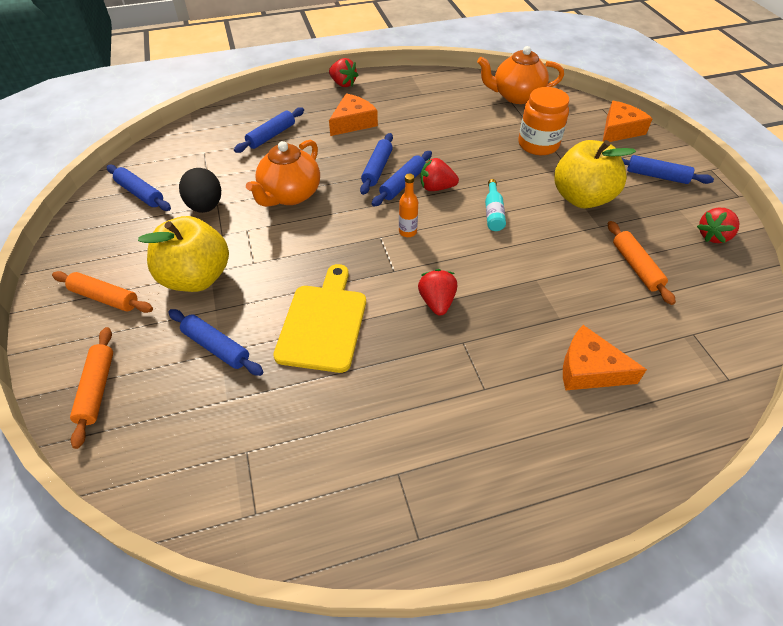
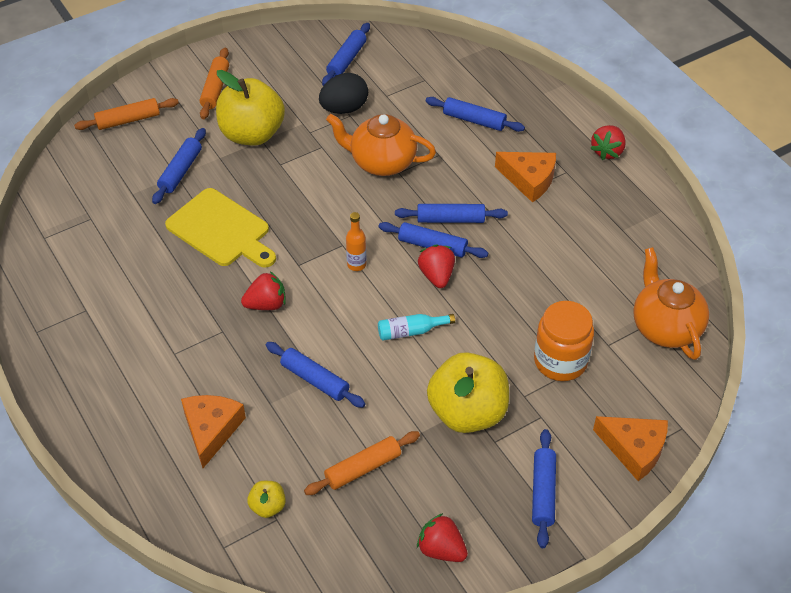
camera: 75 degrees right, 0 degrees up
yellow cutting board [273,264,366,373] -> yellow cutting board turned 45 degrees clockwise [165,188,276,268]
none -> yellow apple [247,481,286,518]
none -> blue rolling pin [266,342,365,408]

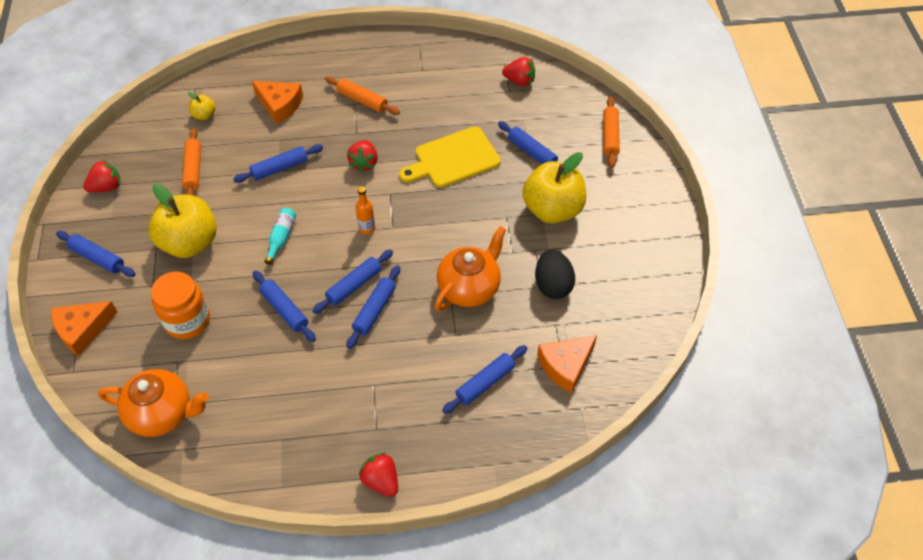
camera: 115 degrees right, 5 degrees up
orange rolling pin [200,48,229,119] -> orange rolling pin moved to [325,76,400,115]
blue rolling pin [322,23,370,86] -> blue rolling pin moved to [253,271,316,342]
red strawberry [418,245,455,288] -> red strawberry moved to [502,57,535,86]
orange cheese [495,152,556,202] -> orange cheese moved to [537,335,597,393]

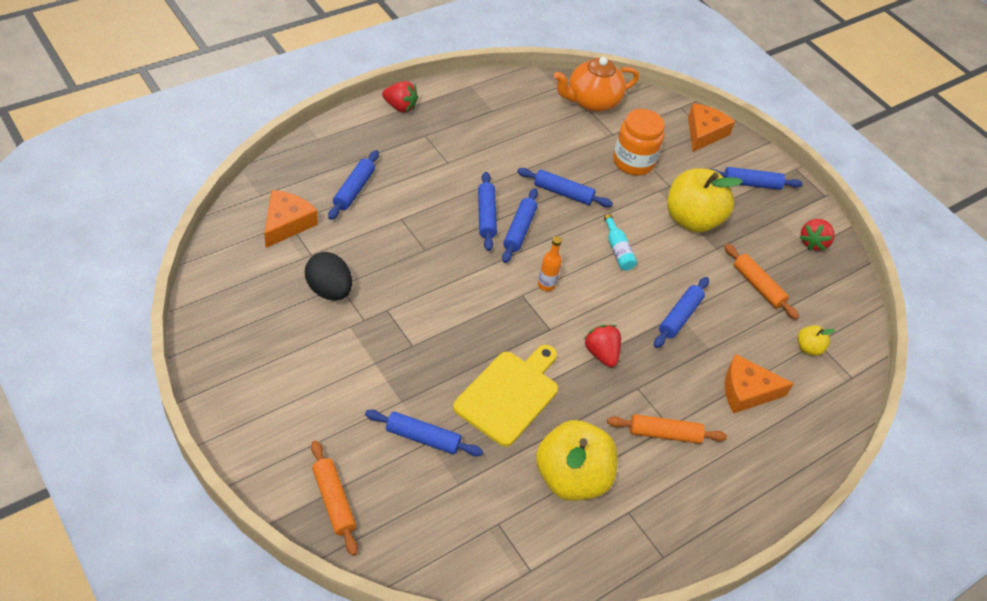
camera: 145 degrees right, 5 degrees down
orange teapot [434,226,506,311] -> none
red strawberry [502,57,535,86] -> none
yellow apple [522,152,586,224] -> yellow apple moved to [536,420,617,501]

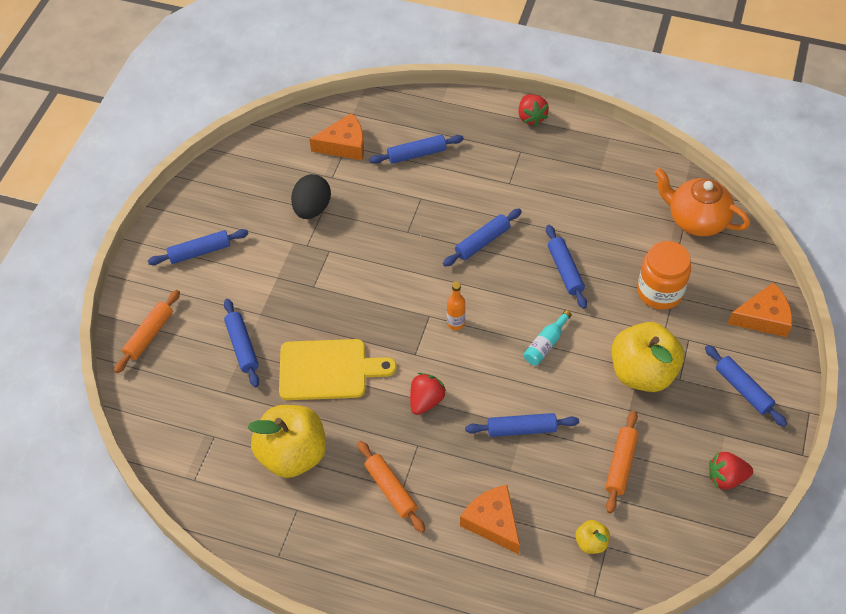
camera: 60 degrees right, 5 degrees up
blue rolling pin [502,188,538,263] -> blue rolling pin moved to [148,229,249,265]

